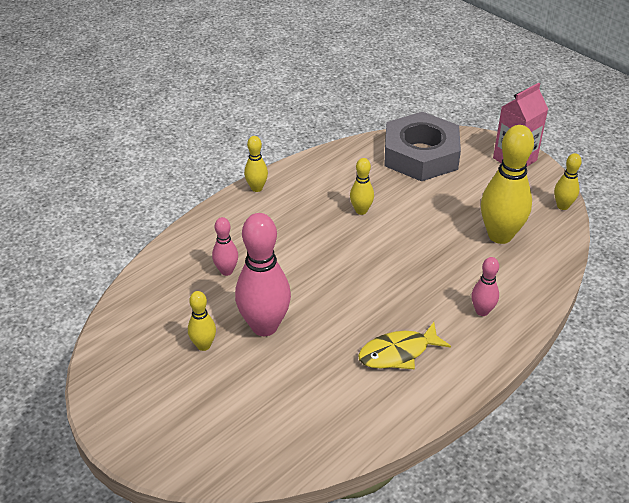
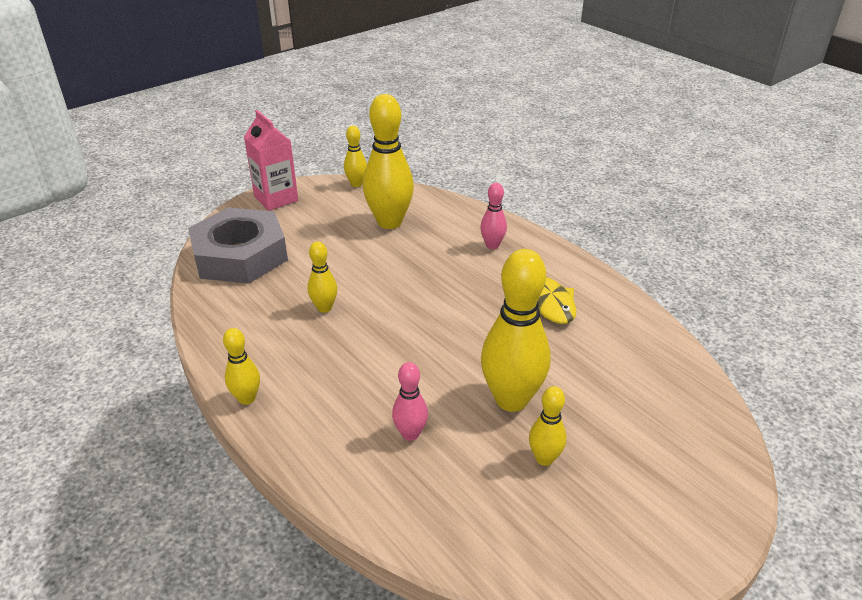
camera: 85 degrees left, 5 degrees down
pink bowling pin [235,213,291,336] -> yellow bowling pin [481,249,551,412]

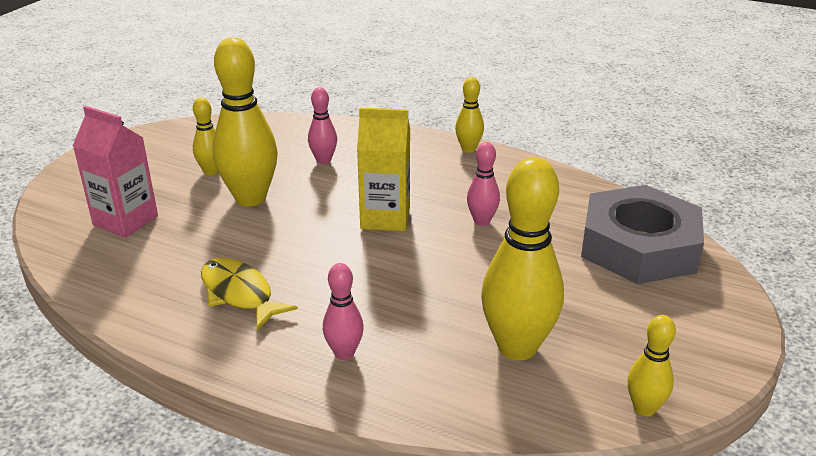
camera: 155 degrees right, 5 degrees down
pink carton [244,110,298,211] -> pink carton moved to [73,106,158,238]
yellow bowling pin [308,241,337,313] -> pink bowling pin [467,142,500,226]
none -> yellow carton [357,108,410,231]

